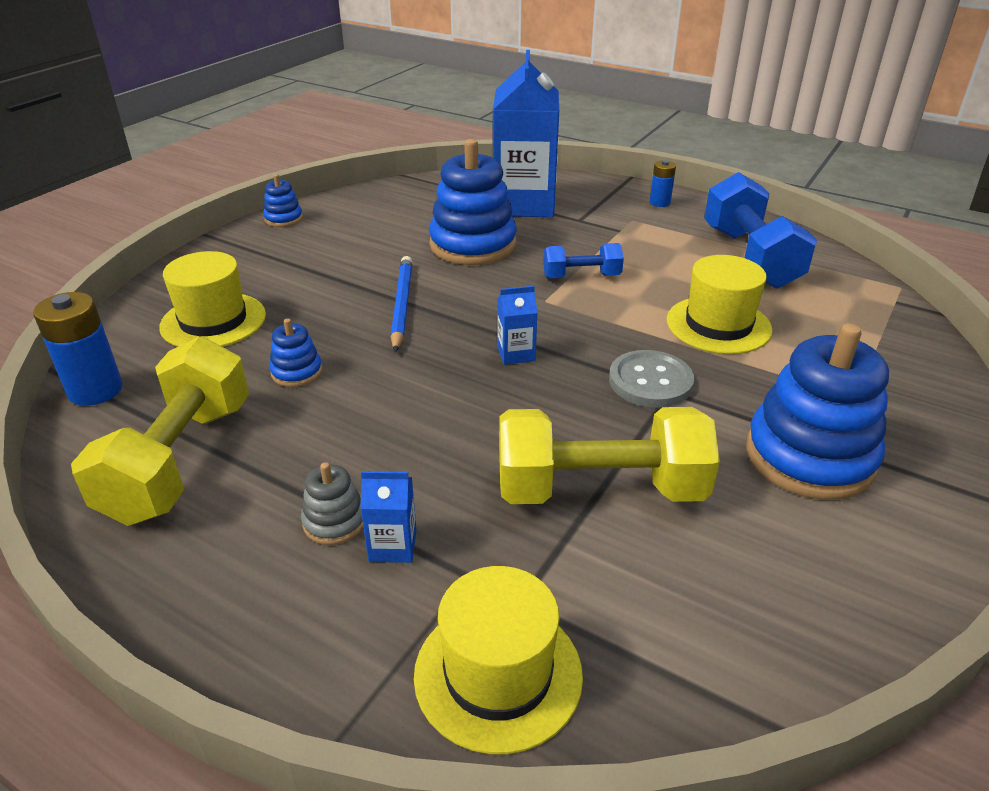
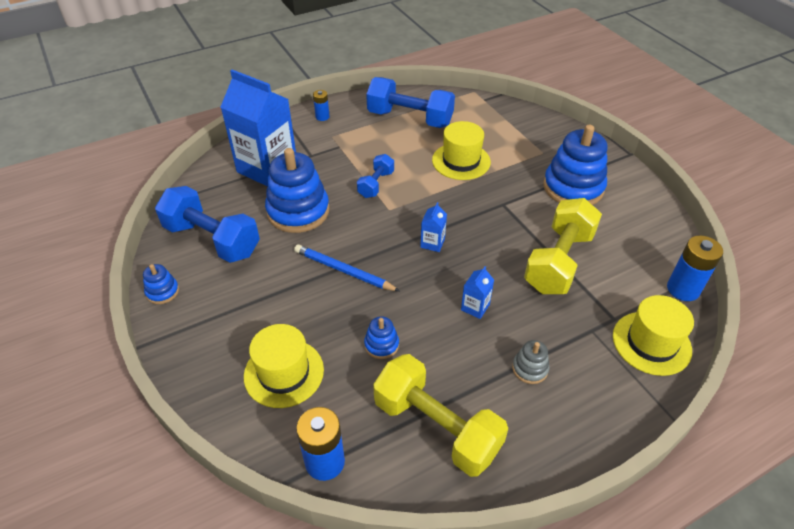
camera: 60 degrees left, 10 degrees up
blue carton [360,471,416,563] -> blue carton moved to [461,266,494,319]
grey button [609,350,694,408] -> none
none -> blue dumbbell [155,186,260,263]
none -> blue battery [667,235,723,301]

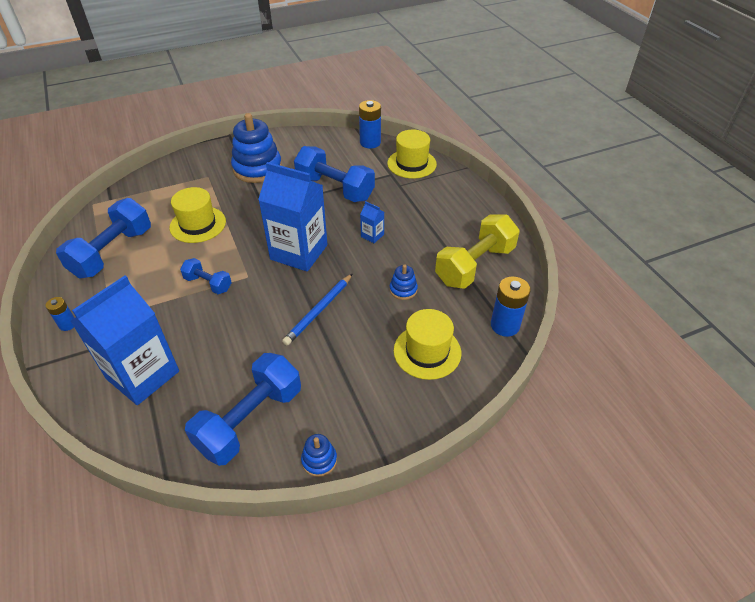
camera: 85 degrees left, 0 degrees up
blue stacking toy [265,148,330,233] -> none
blue carton [420,202,447,252] -> blue carton [258,162,328,272], size x2.46
grey stacking toy [512,340,550,384] -> none
yellow dumbbell [524,198,602,294] -> blue dumbbell [294,146,375,202]

